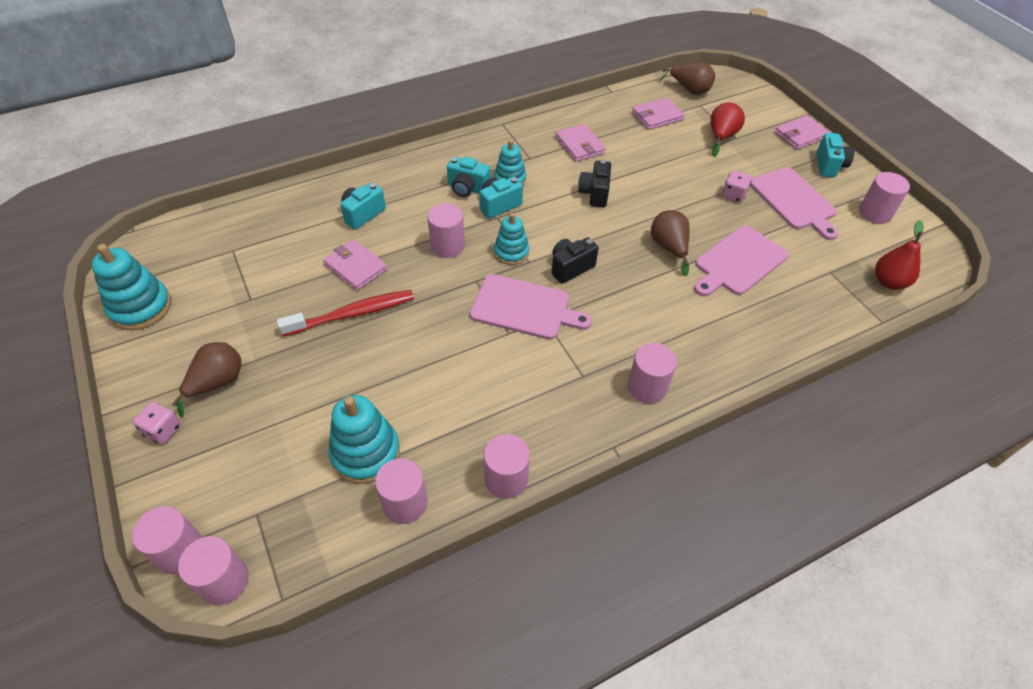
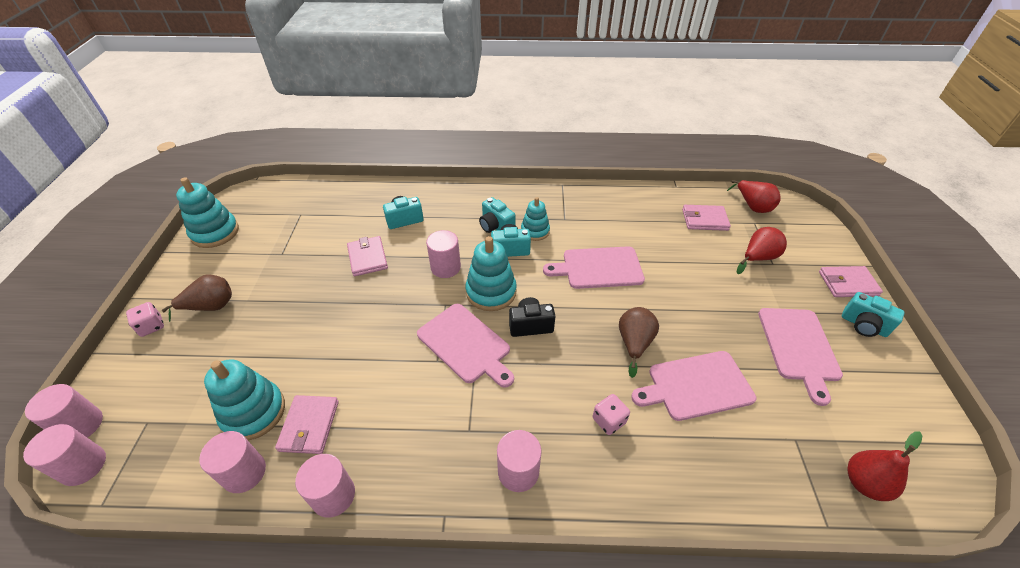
camera: 30 degrees right, 5 degrees down
red toothbrush [277,290,414,336] -> none
turquoise stacking toy [494,213,529,265] -> turquoise stacking toy [465,236,517,311], size x1.56
pink wallet [555,124,606,162] -> pink wallet moved to [275,395,339,454]
black camera [578,160,611,208] -> pink cutting board [543,246,645,289]
brown pear [659,62,715,95] -> red pear [727,180,781,213]
pink dice [722,171,752,203] -> pink dice moved to [593,394,630,435]
turquoise camera [817,133,854,177] -> turquoise camera turned 90 degrees clockwise [842,292,905,337]
pink cylinder [859,172,910,224] -> none

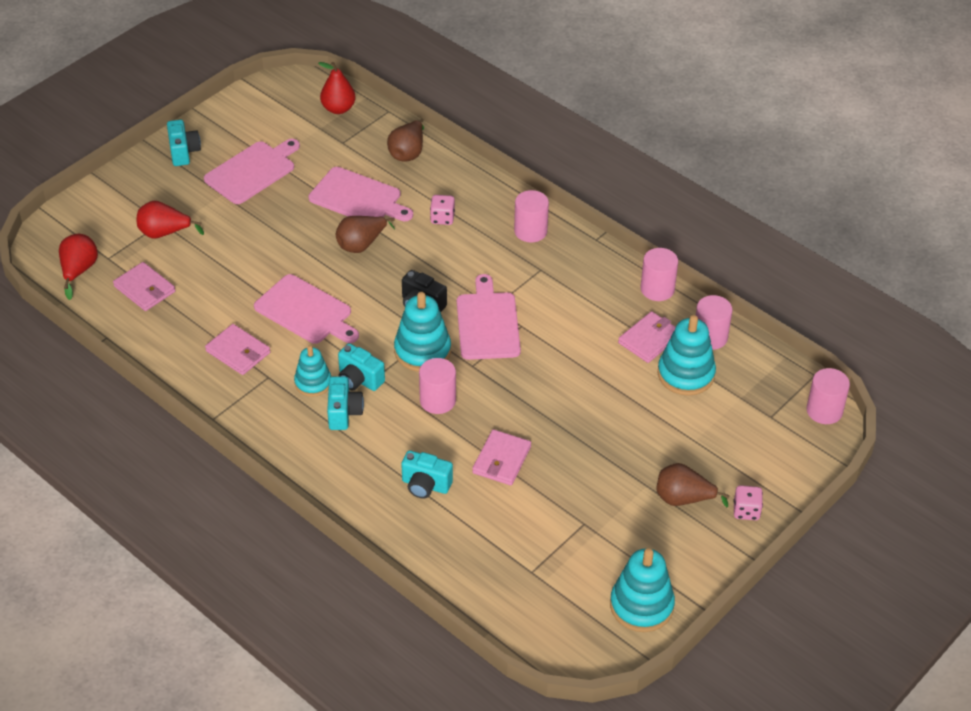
camera: 140 degrees left, 0 degrees up
pink cylinder [25,384,103,437] -> none
pink wallet [819,266,883,297] -> pink wallet moved to [205,324,270,375]
none -> brown pear [387,118,424,162]

